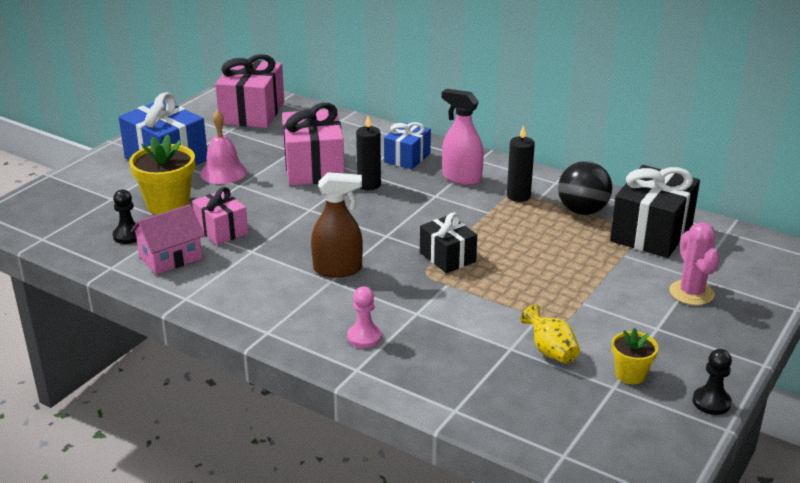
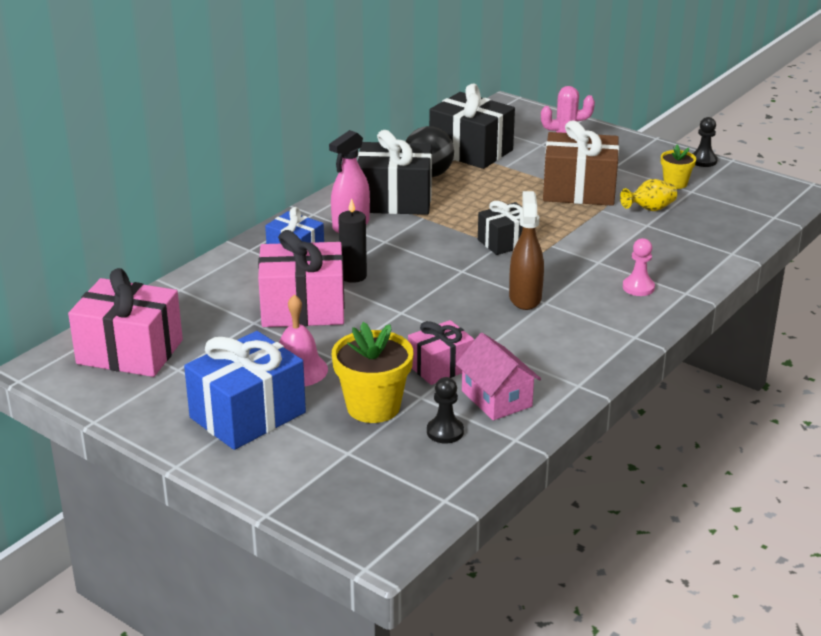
camera: 85 degrees left, 0 degrees up
black candle [507,125,535,202] -> black gift [358,130,432,215]
none -> brown gift [543,120,619,206]

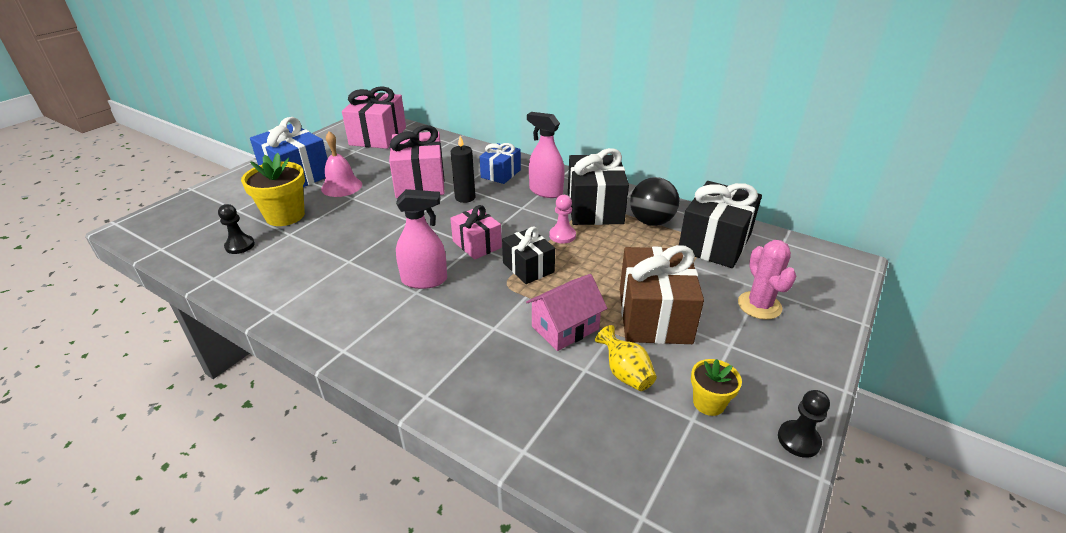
camera: 85 degrees right, 5 degrees up
pink gift [408,320,474,385] -> pink gift moved to [450,205,502,260]
pink house [456,333,541,421] -> pink house moved to [526,274,608,351]
brown spray bottle [509,191,544,310] -> pink spray bottle [396,189,447,289]
pink pawn [623,238,655,296] -> pink pawn moved to [549,195,576,243]

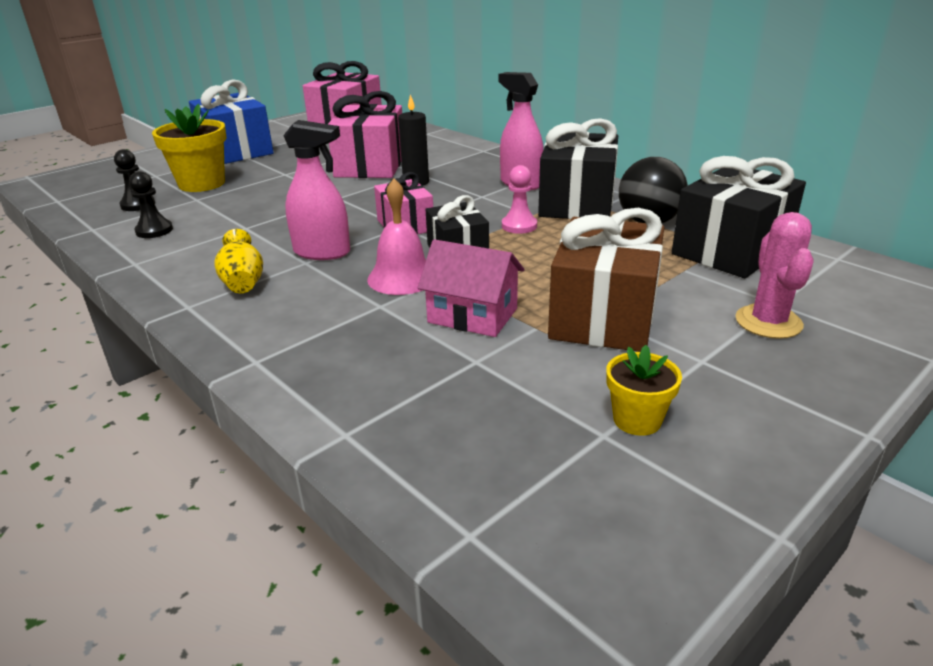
camera: 15 degrees right, 5 degrees down
pink bell [321,131,362,197] -> pink bell moved to [367,179,426,295]
blue gift [479,143,521,184] -> none
pink house [526,274,608,351] -> pink house turned 45 degrees clockwise [418,239,524,337]
yellow vase [595,325,657,391] -> yellow vase moved to [214,229,263,293]
black pawn [778,390,830,458] -> black pawn moved to [129,171,173,238]

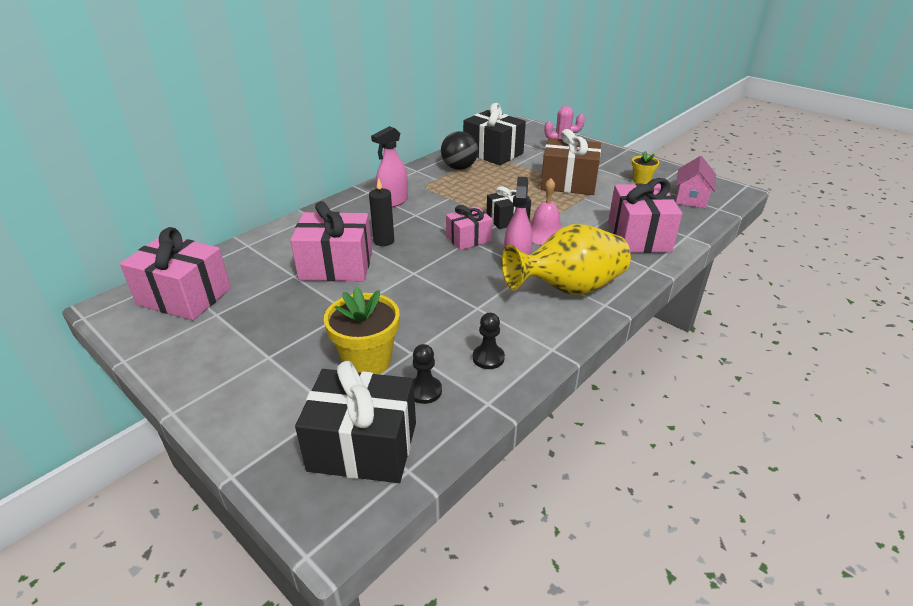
camera: 95 degrees left, 5 degrees up
blue gift [189,80,274,164] -> none
yellow vase [214,229,263,293] -> yellow vase [502,224,631,296], size x2.24
pink house [418,239,524,337] -> pink house moved to [675,156,716,208]
pink pawn [502,165,537,234] -> none
black gift [538,118,618,219] -> black gift moved to [295,361,416,483]
none -> pink gift [608,178,682,253]

